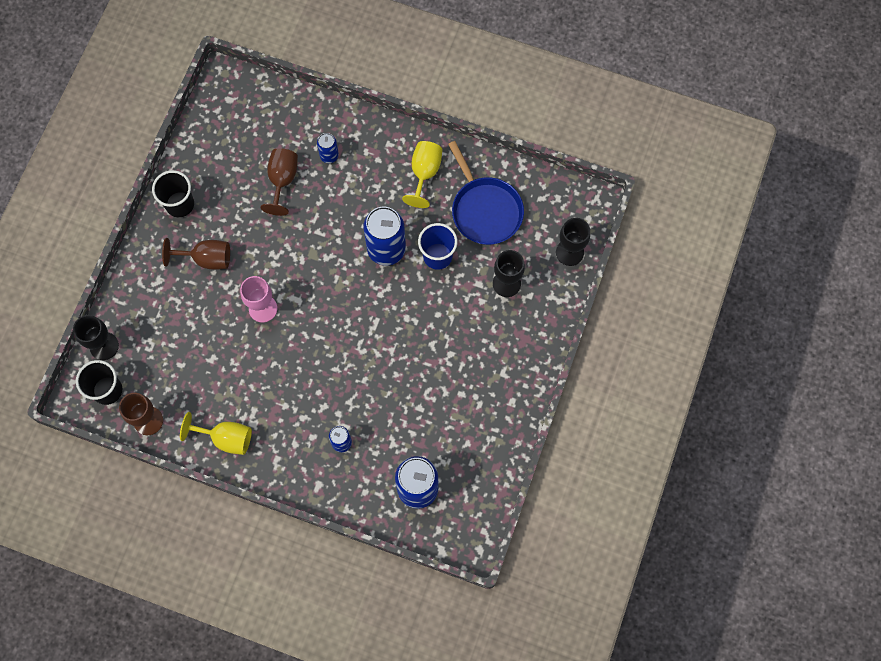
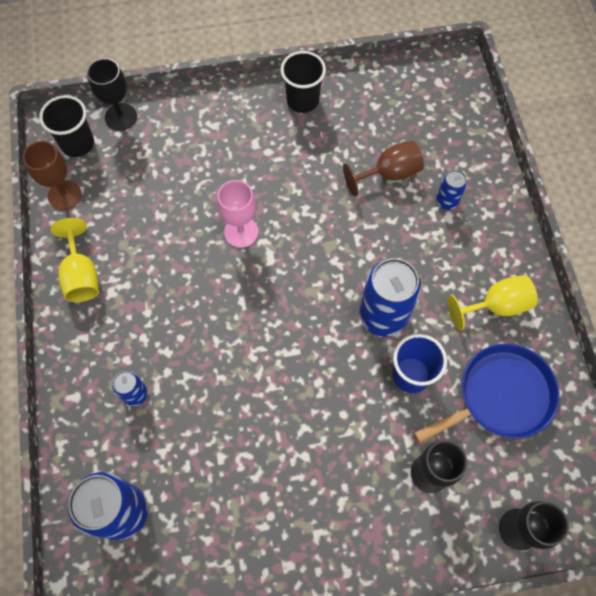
camera: 60 degrees right, 5 degrees down
brown goblet [162,238,230,270] -> none
blue pan [448,141,524,245] -> blue pan turned 150 degrees counterclockwise [414,344,559,443]

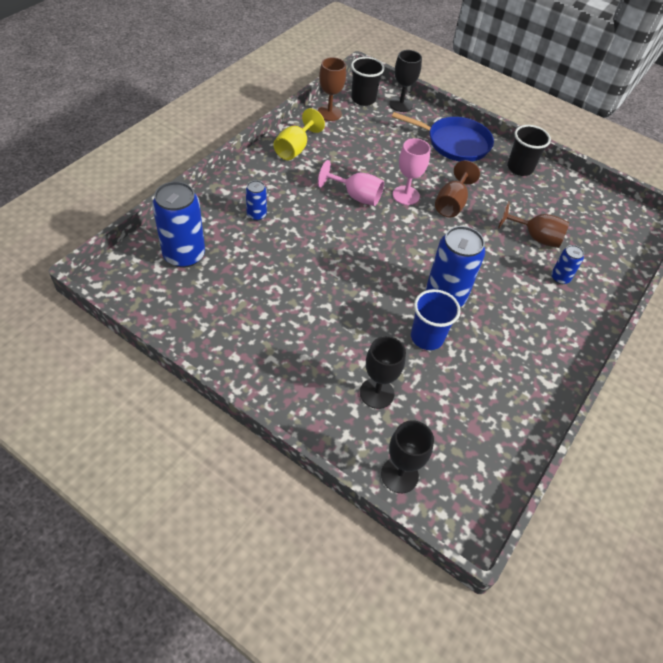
camera: 40 degrees right, 15 degrees down
blue pan [414,344,559,443] -> blue pan moved to [392,112,494,162]
yellow goblet [448,275,538,331] -> none
none -> pink goblet [318,160,384,206]
none -> brown goblet [435,160,480,217]

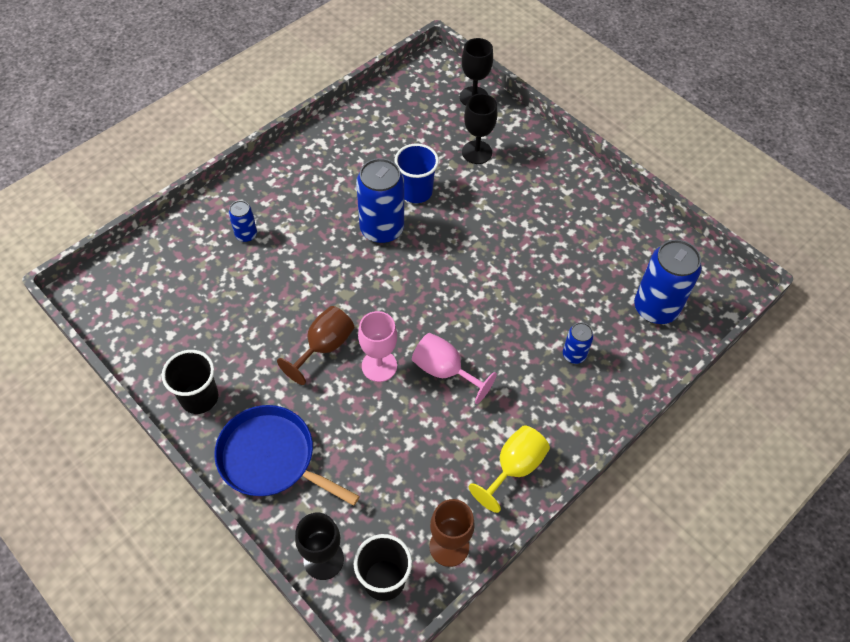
camera: 165 degrees left, 5 degrees up
brown goblet [498,201,569,248] -> none

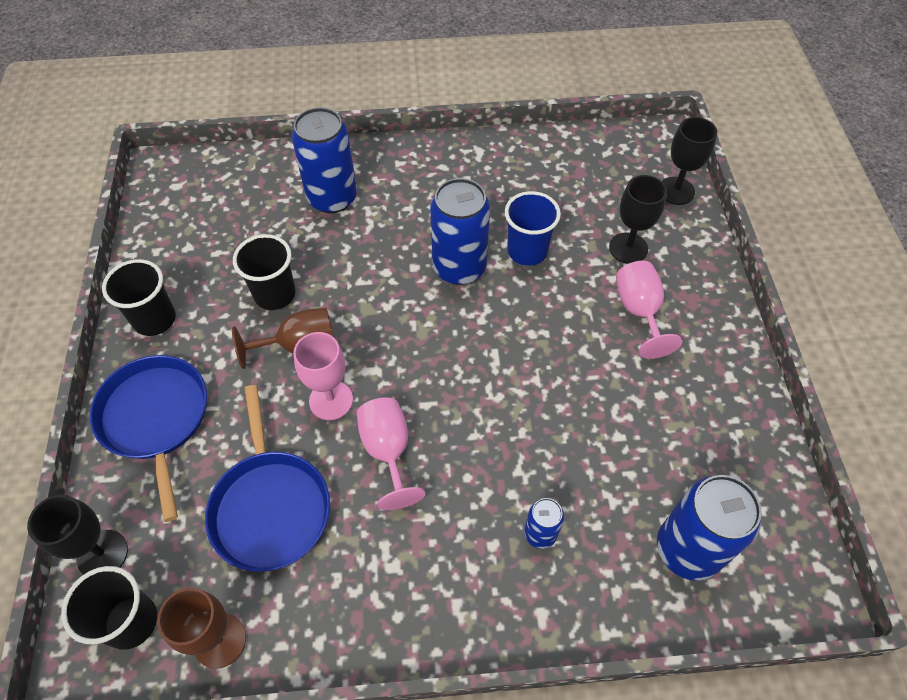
camera: 40 degrees right, 0 degrees up
blue can [229,201,257,242] -> blue can [292,107,357,213], size x1.99
yellow goblet [469,425,550,513] -> none
none -> blue pan [205,385,330,572]
none -> black cup [233,234,296,310]
none -> pink goblet [616,261,682,359]

